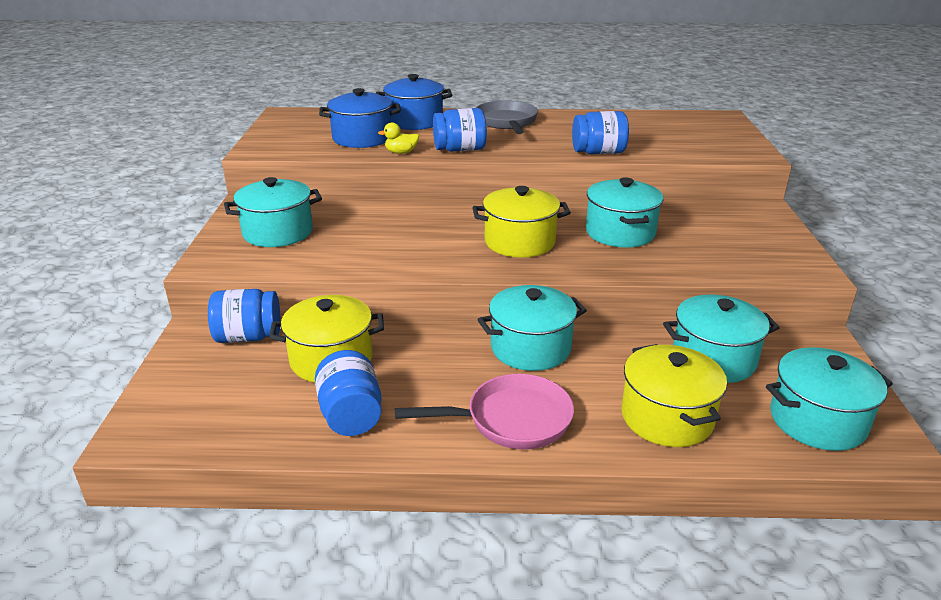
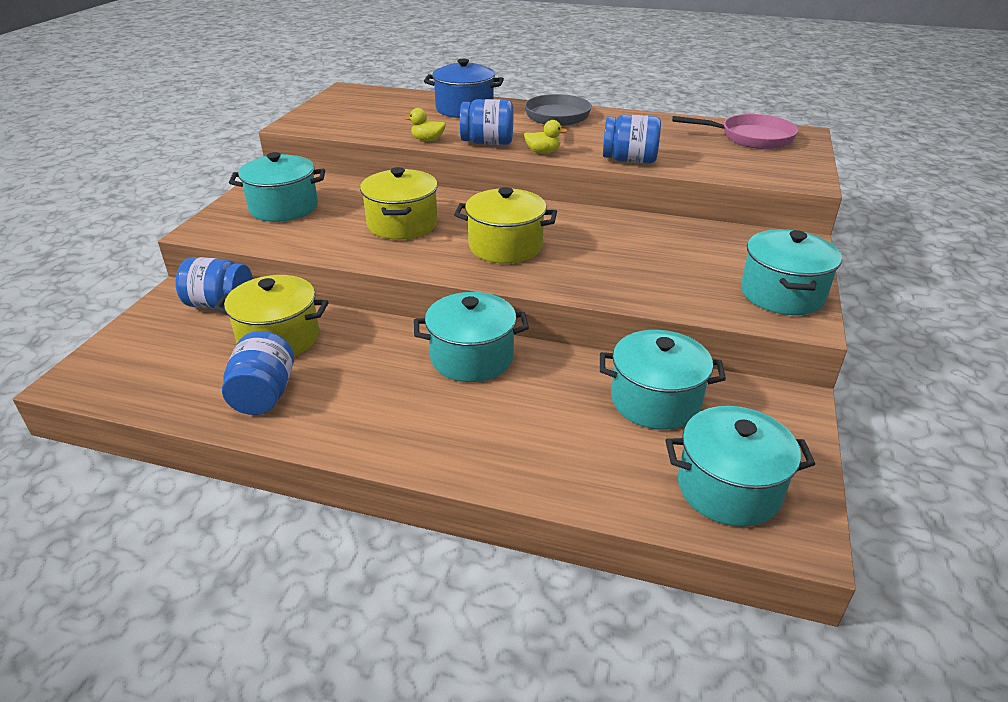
camera: 15 degrees right, 5 degrees up
blue pot [319,88,401,148] -> none
pink pan [395,374,574,449] -> pink pan moved to [672,114,798,149]
turquoise pot [586,177,663,247] -> turquoise pot moved to [741,229,842,315]
yellow pot [622,344,727,447] -> yellow pot moved to [360,167,438,240]
none -> yellow duck [524,120,568,154]

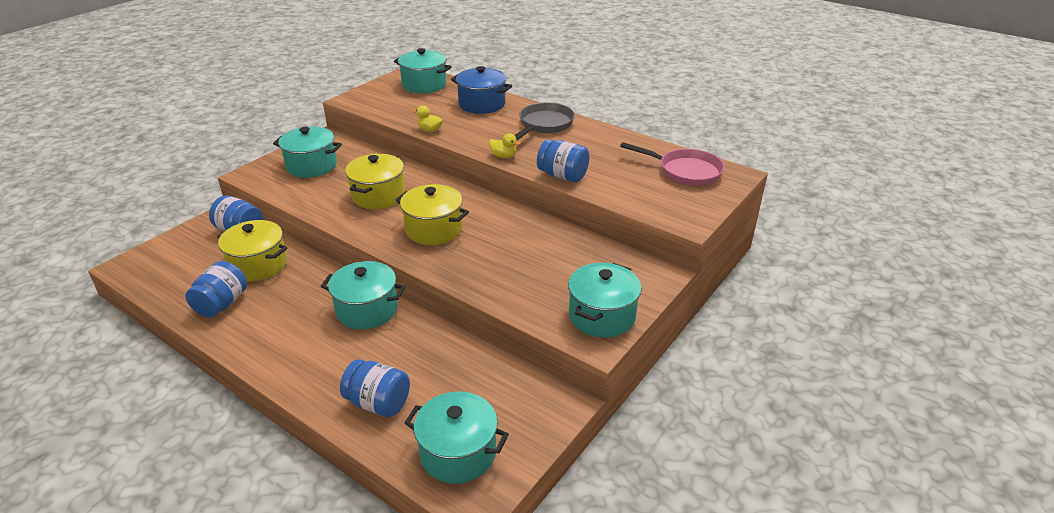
camera: 20 degrees right, 0 degrees up
blue jar [460,99,513,145] -> blue jar moved to [340,359,410,417]
turquoise pot [600,330,726,430] -> turquoise pot moved to [394,48,452,93]

